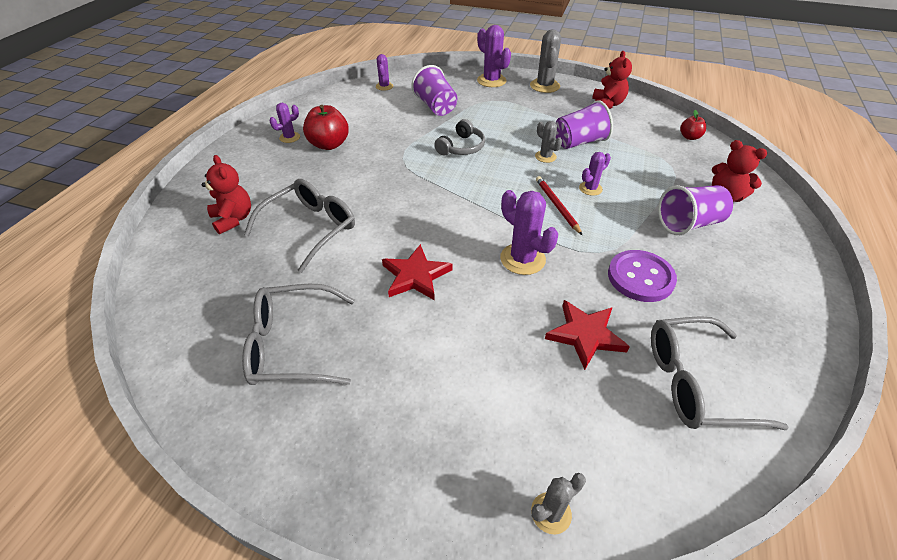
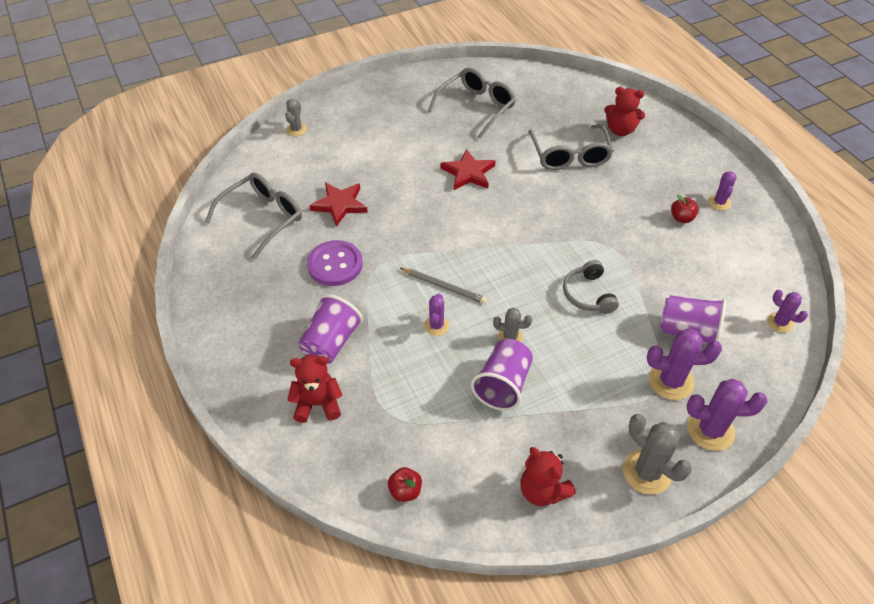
camera: 135 degrees right, 5 degrees up
red apple [303,105,349,150] -> red apple [671,195,699,223], size x0.56
purple cactus [500,190,558,275] -> purple cactus moved to [647,328,722,400]
red pencil [536,176,582,235] -> grey pencil [400,268,487,304]

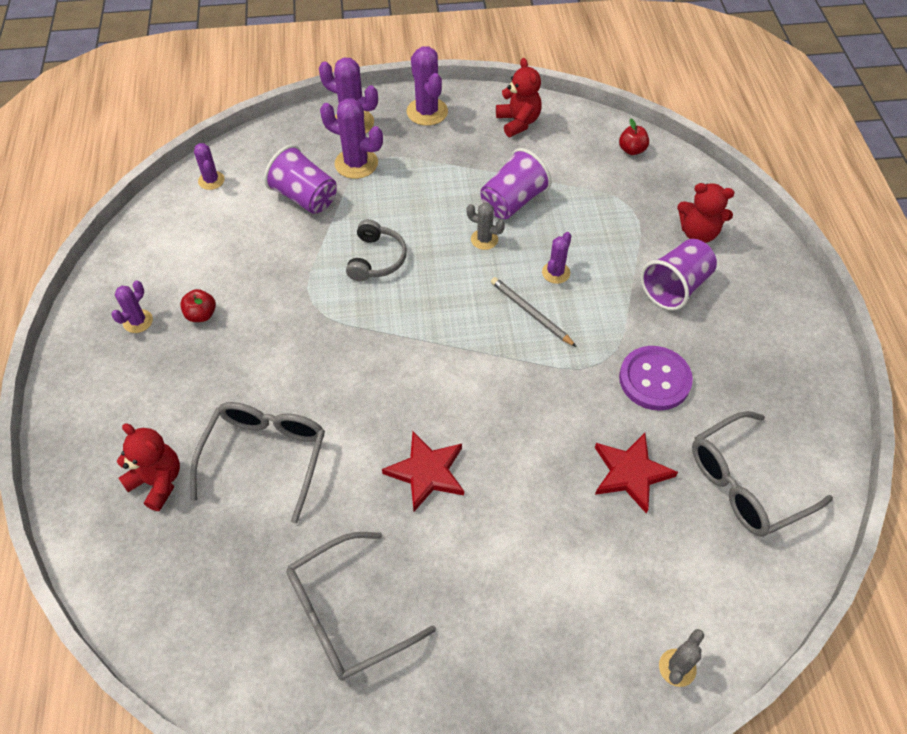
camera: 160 degrees left, 5 degrees up
grey cactus [623,414,692,495] -> purple cactus [407,46,448,126]

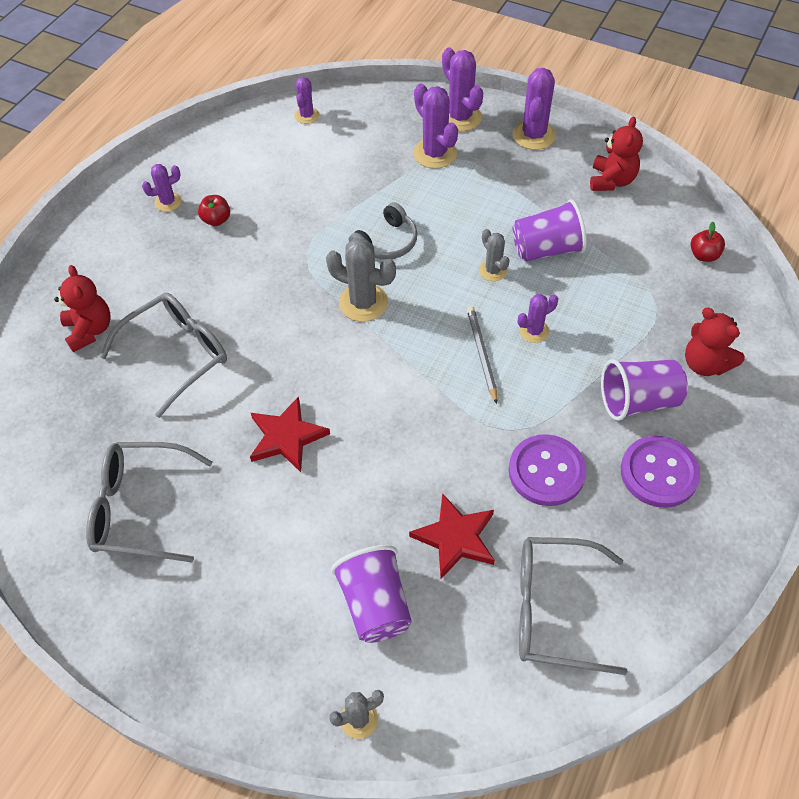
camera: 35 degrees right, 0 degrees up
purple cup [264,145,337,214] -> purple cup moved to [331,545,412,643]
none -> grey cactus [326,238,396,322]
none -> purple button [621,436,700,508]

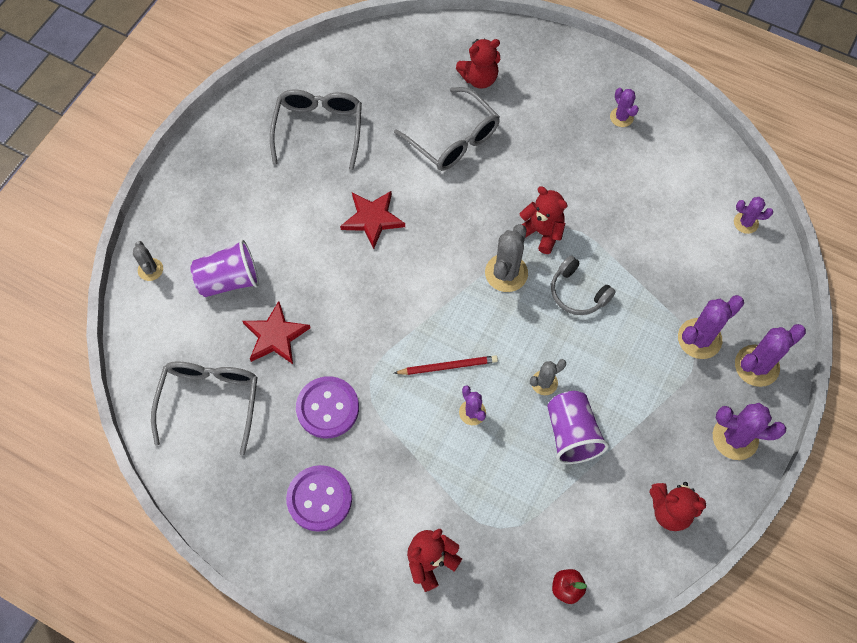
camera: 90 degrees right, 10 degrees up
red apple [198,195,230,226] -> none
grey pencil [467,306,497,404] -> red pencil [394,355,498,375]
purple cup [601,359,688,421] -> none
none -> red teddy bear [519,186,568,254]

